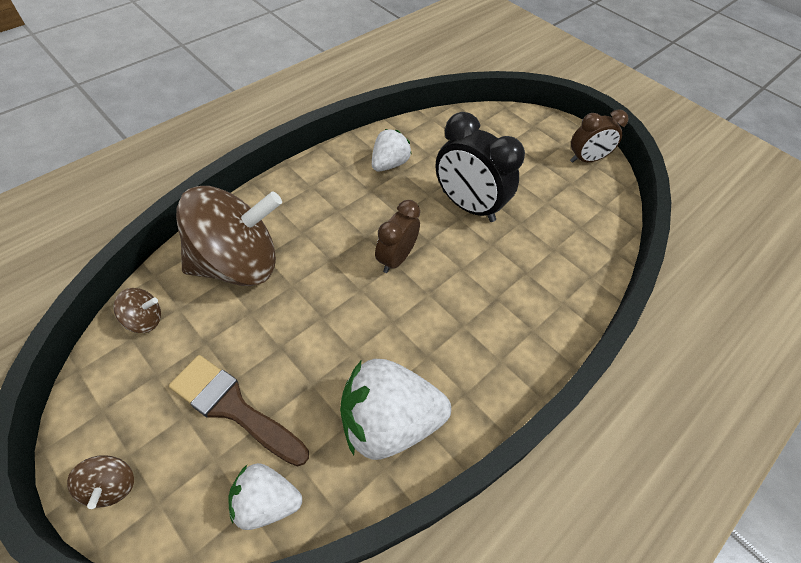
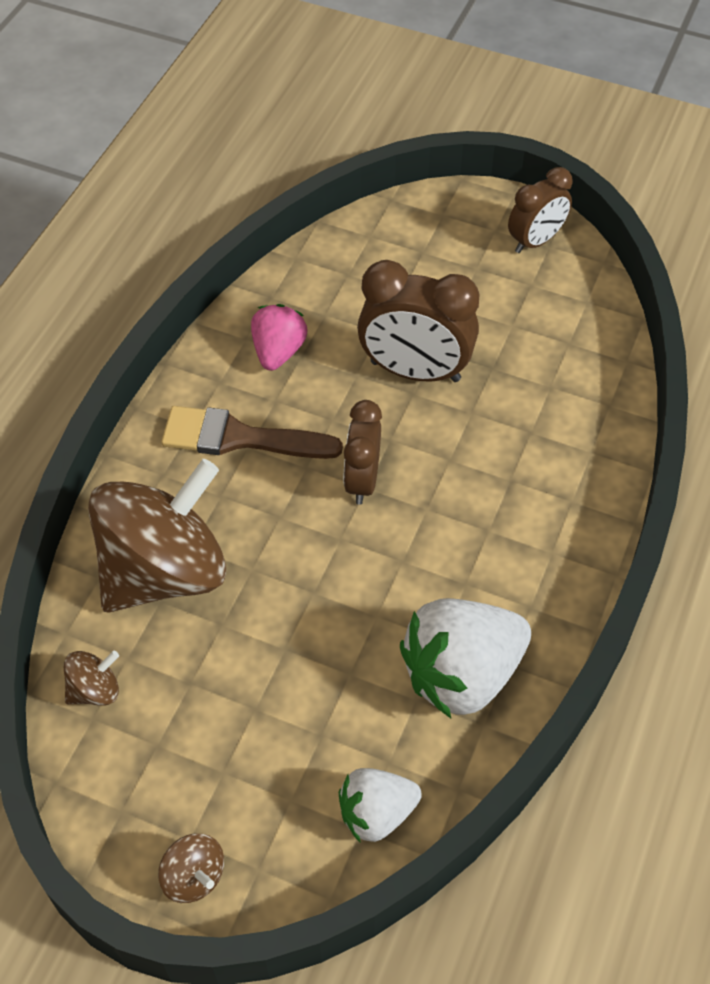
camera: 20 degrees left, 0 degrees up
brown brush [169,355,309,467] -> brown brush moved to [161,406,343,459]
white strawberry [372,129,412,172] -> pink strawberry [251,304,308,371]
black clock [435,112,525,222] -> brown clock [357,260,480,382]

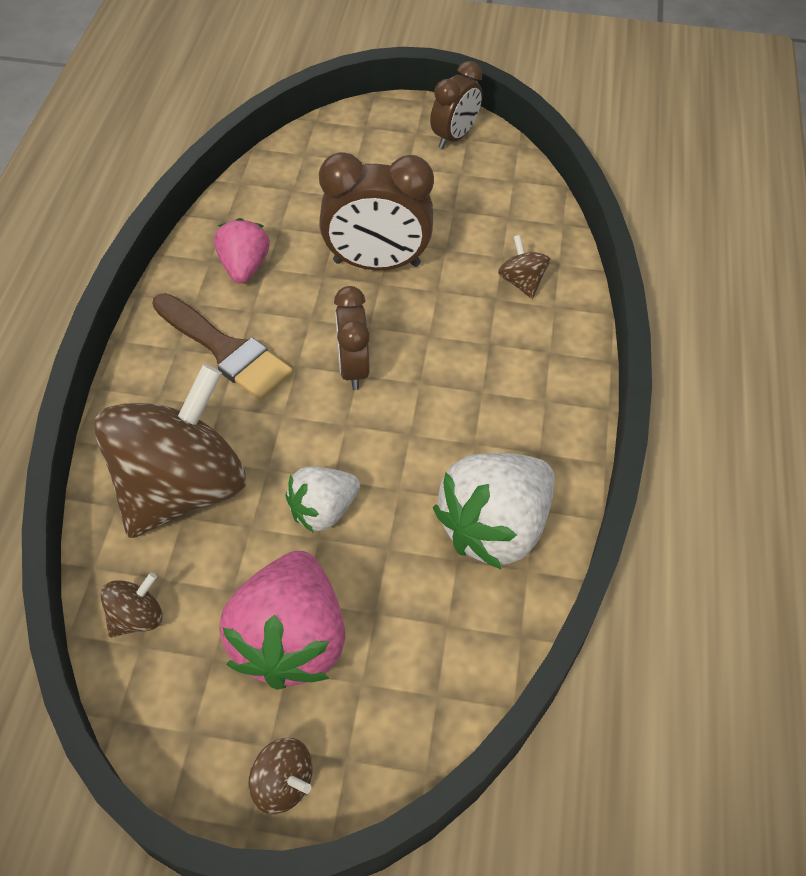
camera: 15 degrees left, 0 degrees up
brown brush [161,406,343,459] -> brown brush turned 135 degrees counterclockwise [152,293,293,400]
white strawberry [339,768,422,843] -> white strawberry moved to [285,466,360,533]
none -> pink strawberry [219,551,346,690]
none -> brown spinning top [498,235,550,299]

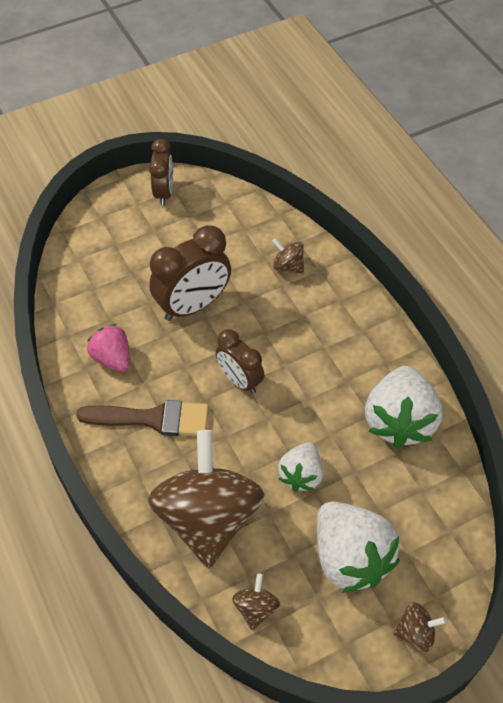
camera: 35 degrees left, 0 degrees up
pink strawberry [219,551,346,690] -> white strawberry [317,501,400,593]

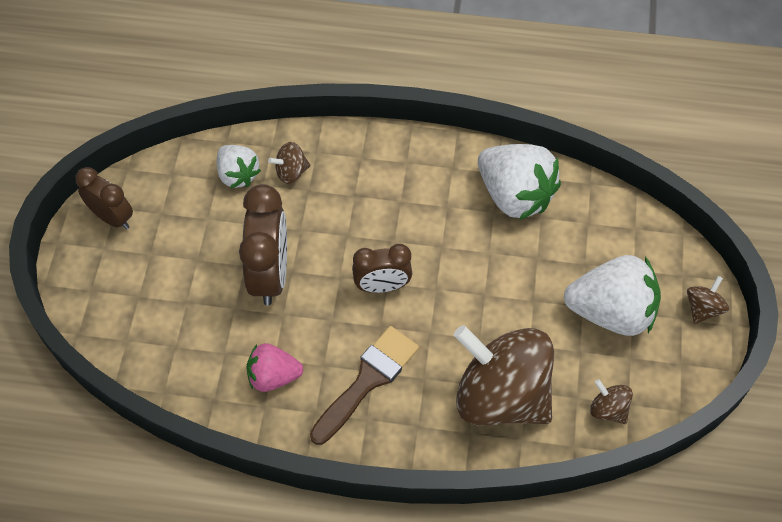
camera: 55 degrees left, 5 degrees up
white strawberry [278,443,323,492] -> white strawberry moved to [217,145,261,188]

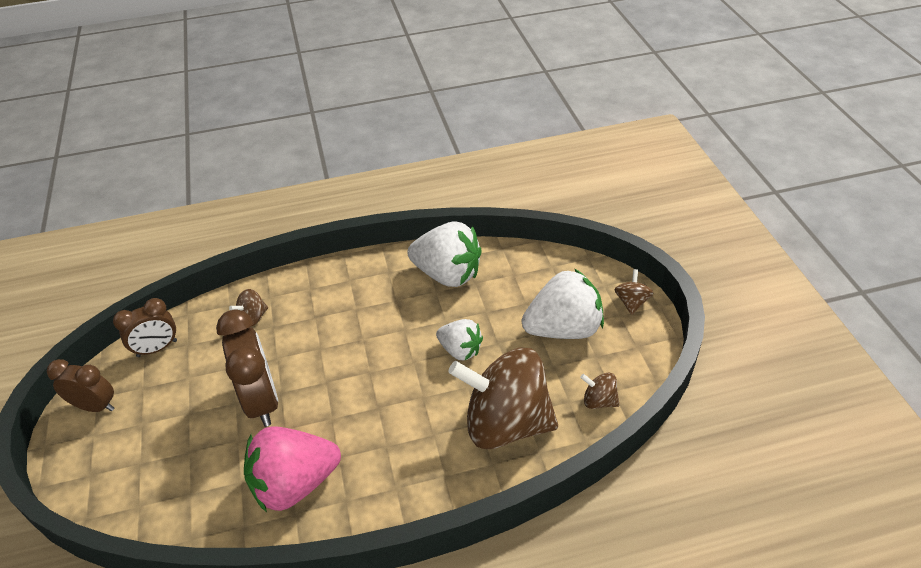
camera: 20 degrees left, 15 degrees down
white strawberry [217,145,261,188] -> white strawberry moved to [436,319,483,360]
pink strawberry [246,343,303,392] -> pink strawberry [244,426,341,512], size x1.70
brown brush [310,326,419,445] -> none
brown clock [352,244,412,293] -> brown clock moved to [113,298,177,357]

